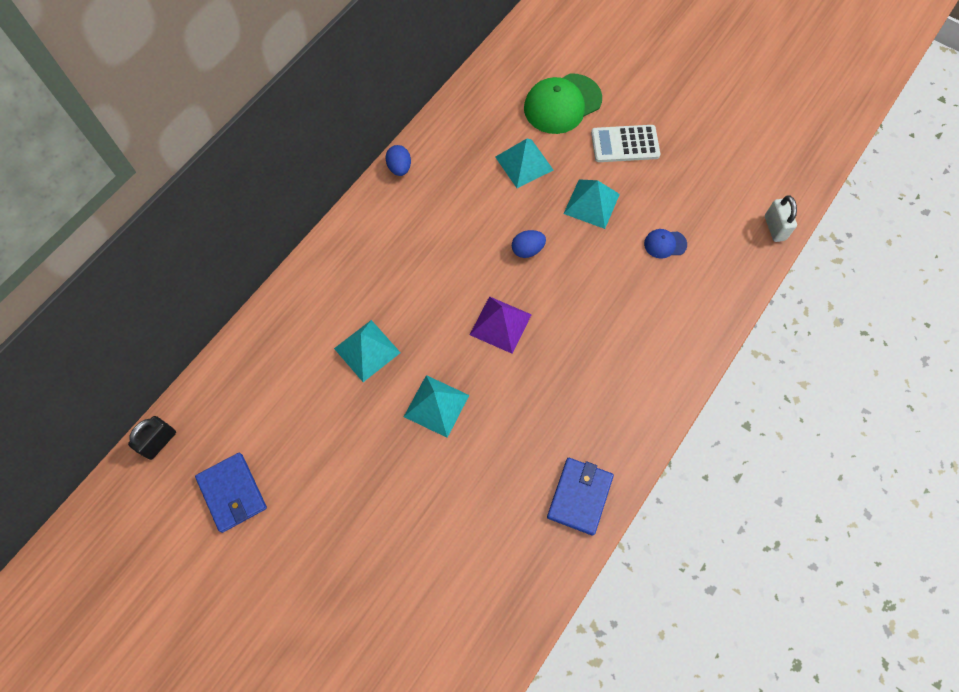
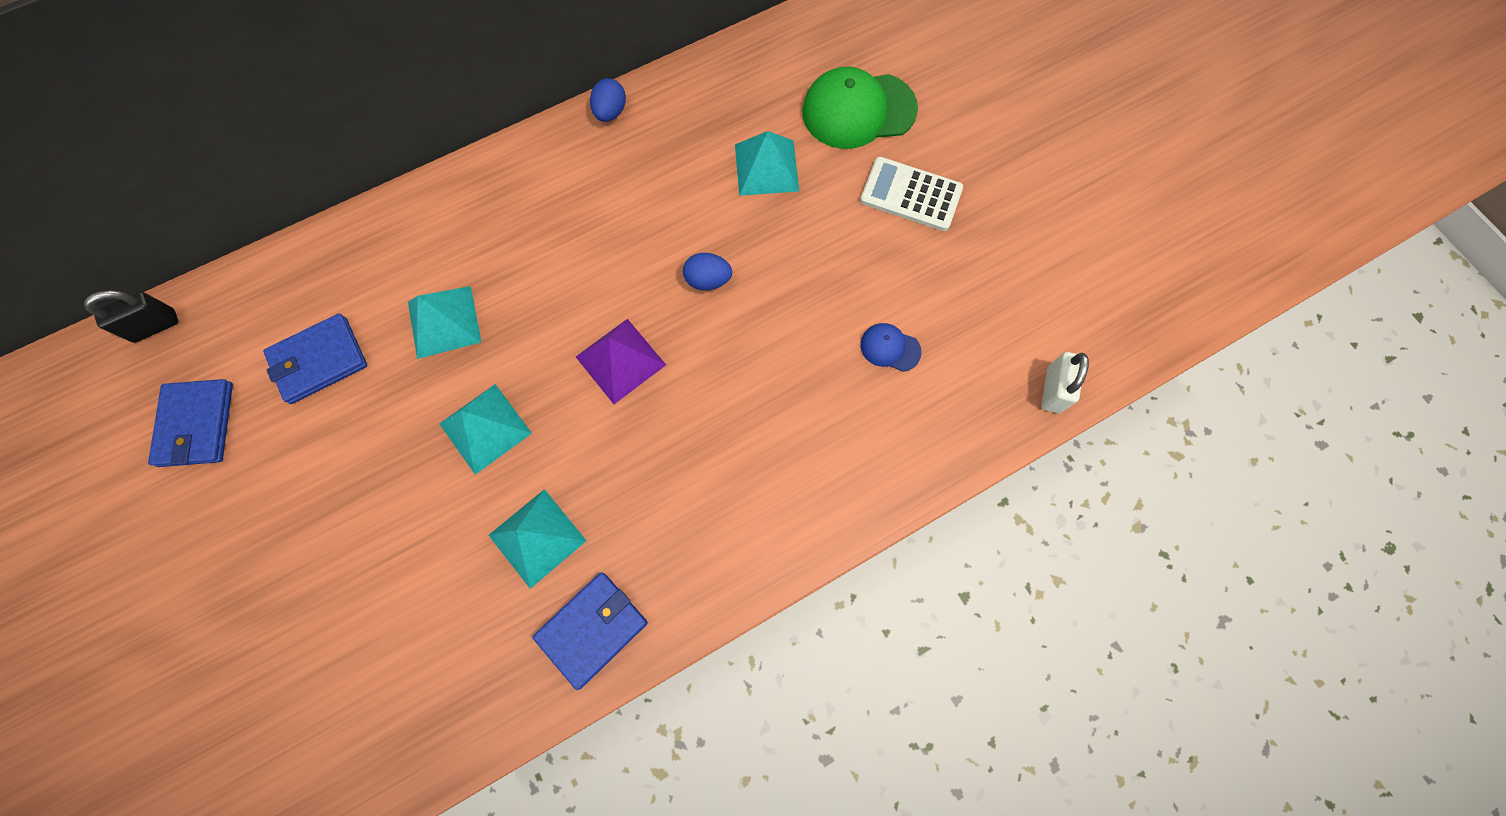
camera: 25 degrees right, 5 degrees up
turquoise pyramid [564,179,620,229] -> turquoise pyramid moved to [489,489,586,589]
none -> blue wallet [263,313,367,404]

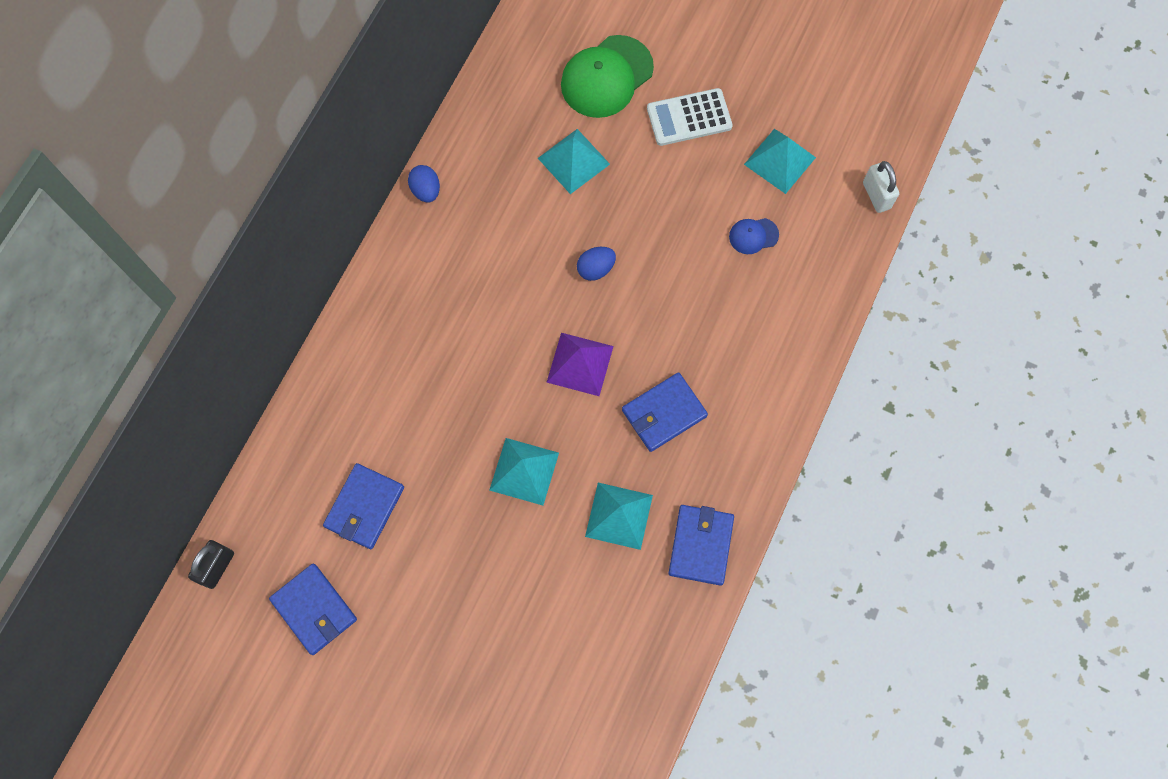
camera: 35 degrees left, 0 degrees up
turquoise pyramid [408,286,481,359] -> turquoise pyramid moved to [744,129,816,194]
none -> blue wallet [622,372,708,452]

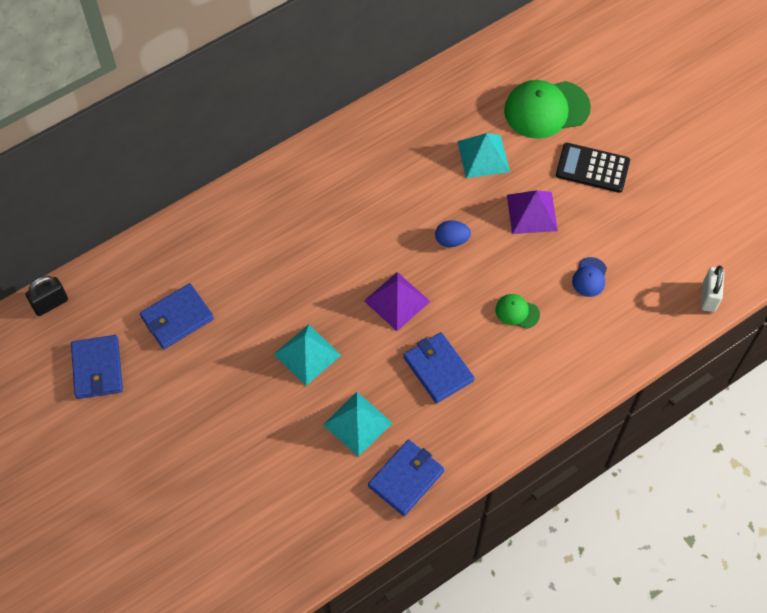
camera: 30 degrees right, 10 degrees down
blue egg [408,165,440,203] -> none
blue wallet [622,372,708,452] -> blue wallet turned 60 degrees clockwise [403,332,475,403]
white calculator [647,88,733,146] -> black calculator [556,143,630,193]
blue cap [729,218,779,254] -> blue cap turned 90 degrees counterclockwise [572,257,607,297]
turquoise pyramid [744,129,816,194] -> none
none -> green cap [495,294,540,329]
none -> purple pyramid [507,190,558,234]

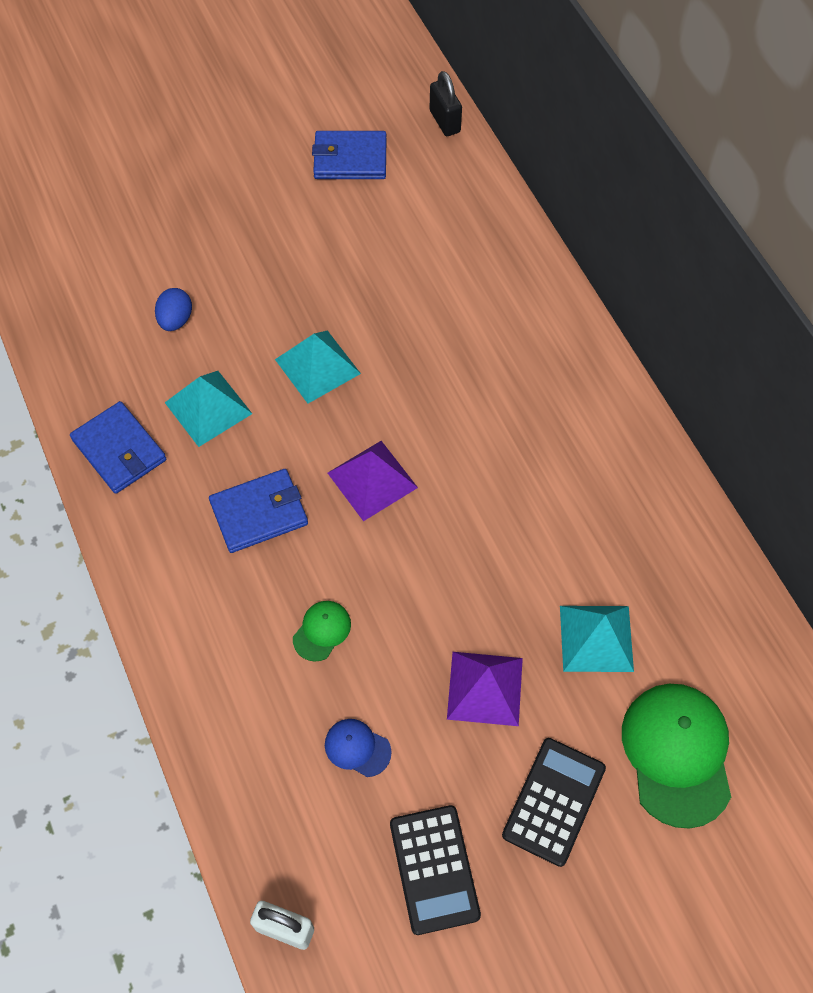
camera: 100 degrees right, 0 degrees up
blue wallet [140,283,214,349] -> none
blue egg [435,220,471,247] -> blue egg moved to [155,288,192,331]
none -> black calculator [390,805,481,935]

